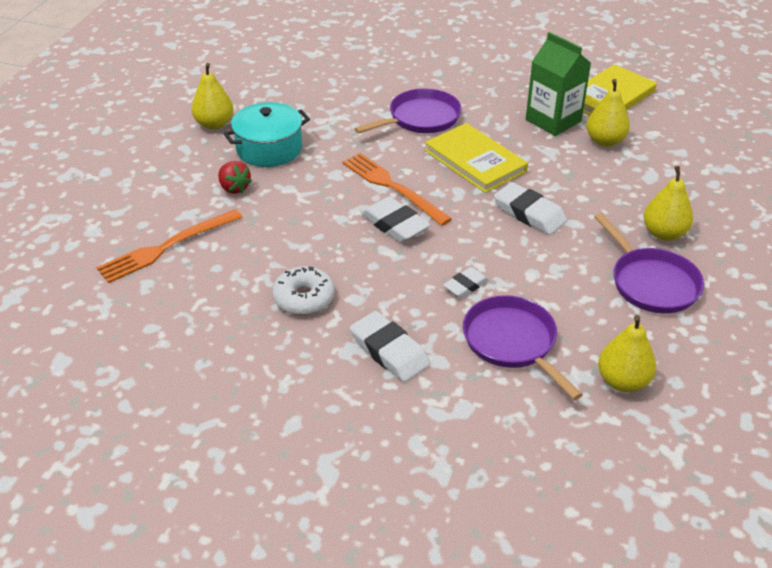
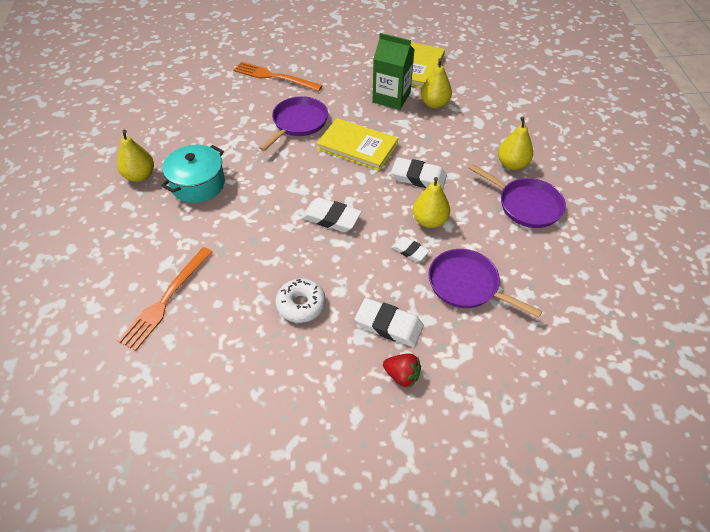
camera: 25 degrees left, 10 degrees up
red strawberry [218,161,252,194] -> red strawberry moved to [383,353,421,387]
orange fork [342,153,452,226] -> orange fork moved to [233,62,323,91]
white eraser [443,267,489,298] -> white eraser turned 75 degrees counterclockwise [392,236,429,262]
yellow pear [598,315,656,392] -> yellow pear moved to [413,177,450,228]

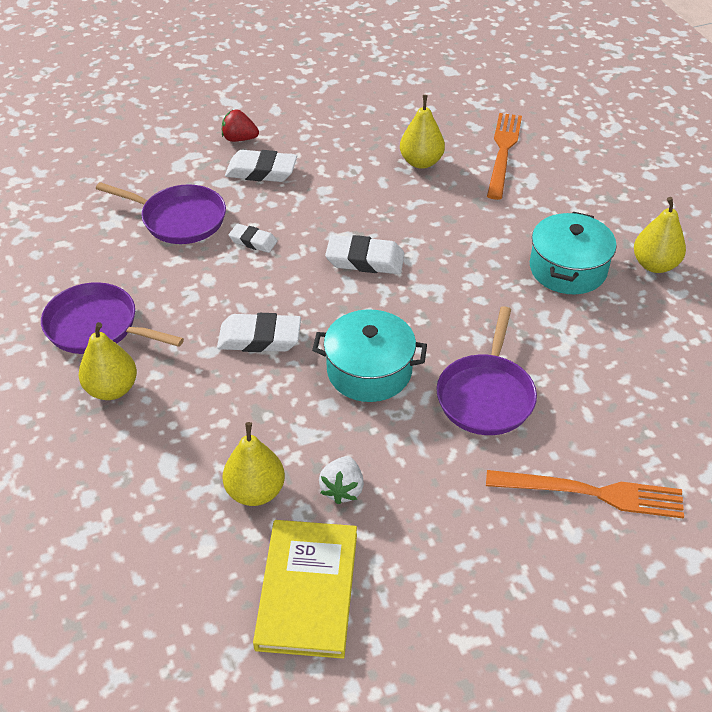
camera: 165 degrees right, 5 degrees down
white donut [275,278,326,323] -> none
yellow book [316,118,398,171] -> turquoise pot [312,309,427,402]
green carton [372,33,415,110] -> white strawberry [319,456,364,505]
yellow pear [413,177,450,228] -> yellow pear moved to [400,95,445,169]

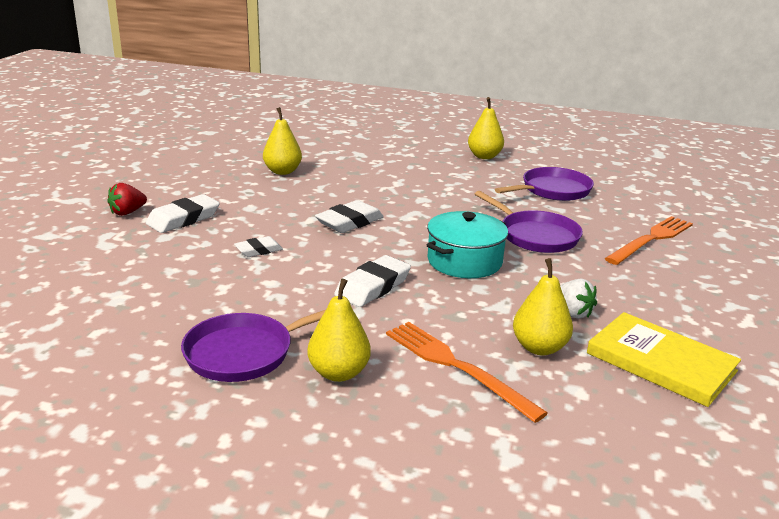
camera: 55 degrees left, 20 degrees down
purple pan [96,182,226,244] -> purple pan moved to [495,167,594,201]
orange fork [487,113,522,200] -> orange fork moved to [386,322,548,423]
turquoise pot [530,212,617,294] -> none

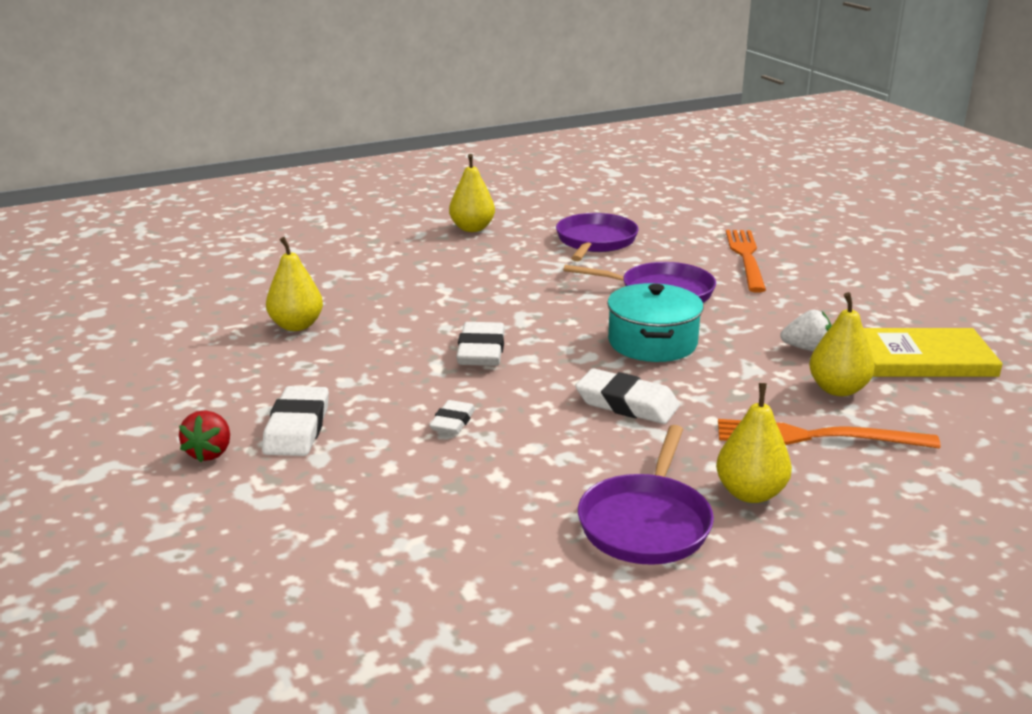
camera: 40 degrees left, 0 degrees up
white eraser [334,255,411,307] -> white eraser turned 60 degrees counterclockwise [575,368,680,424]

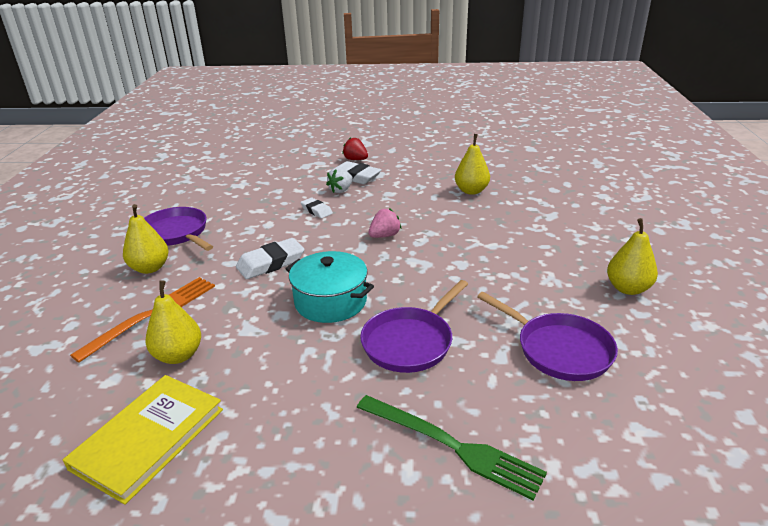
camera: 120 degrees right, 5 degrees up
white eraser [456,322,505,366] -> pink strawberry [369,208,401,238]
orange fork [726,230,766,293] -> green fork [356,395,547,501]
white strawberry [780,309,832,351] -> white strawberry moved to [326,168,353,193]

